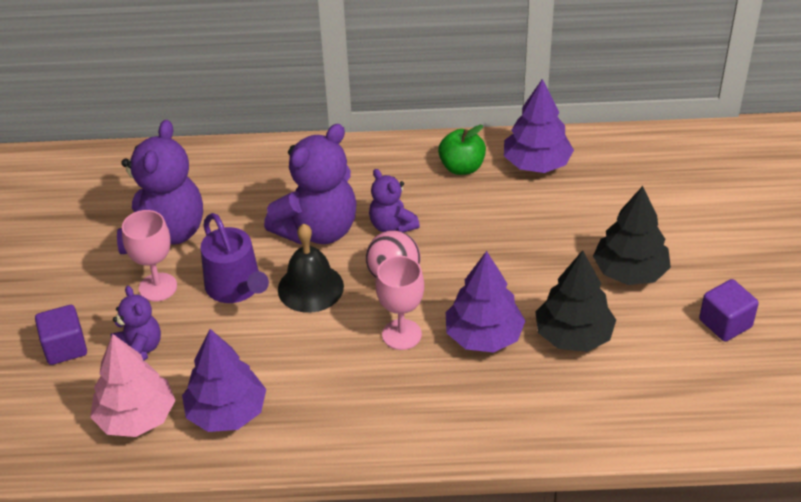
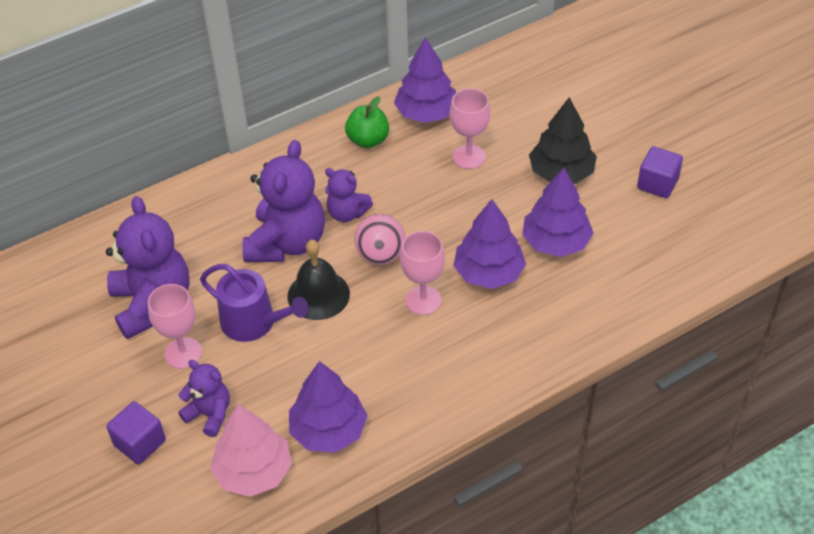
camera: 30 degrees left, 5 degrees up
black tree [536,250,616,352] -> purple tree [522,167,594,257]
none -> pink goblet [450,88,490,169]

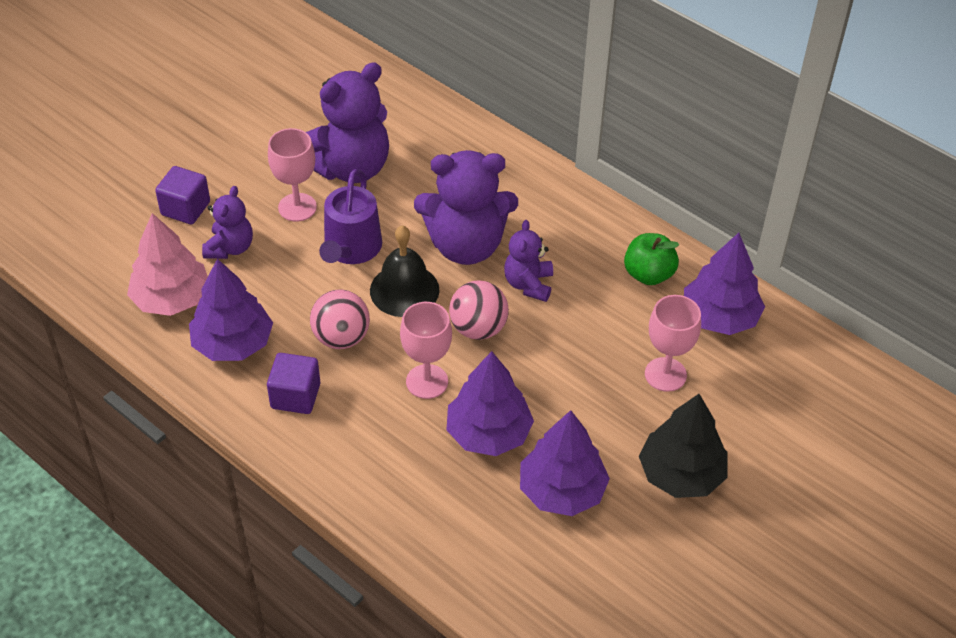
camera: 70 degrees right, 0 degrees up
purple cube [637,146,683,198] -> purple cube moved to [267,353,320,414]
none -> pink ball [310,289,370,349]

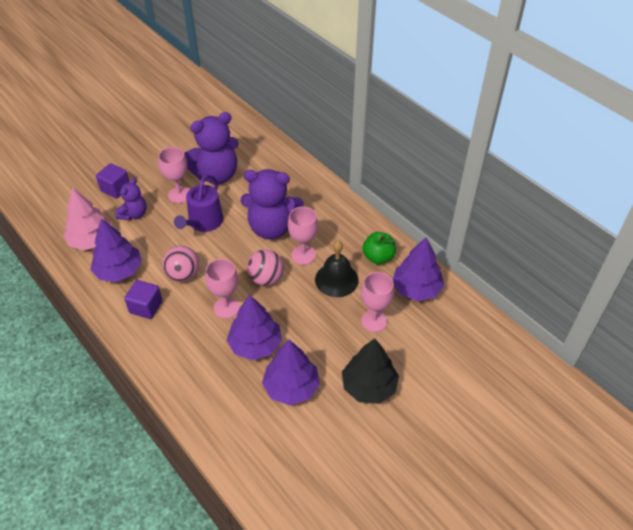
camera: 10 degrees right, 0 degrees up
black bell [370,225,440,317] -> black bell moved to [315,241,359,297]
purple teddy bear [504,220,553,302] -> pink goblet [288,206,318,265]

